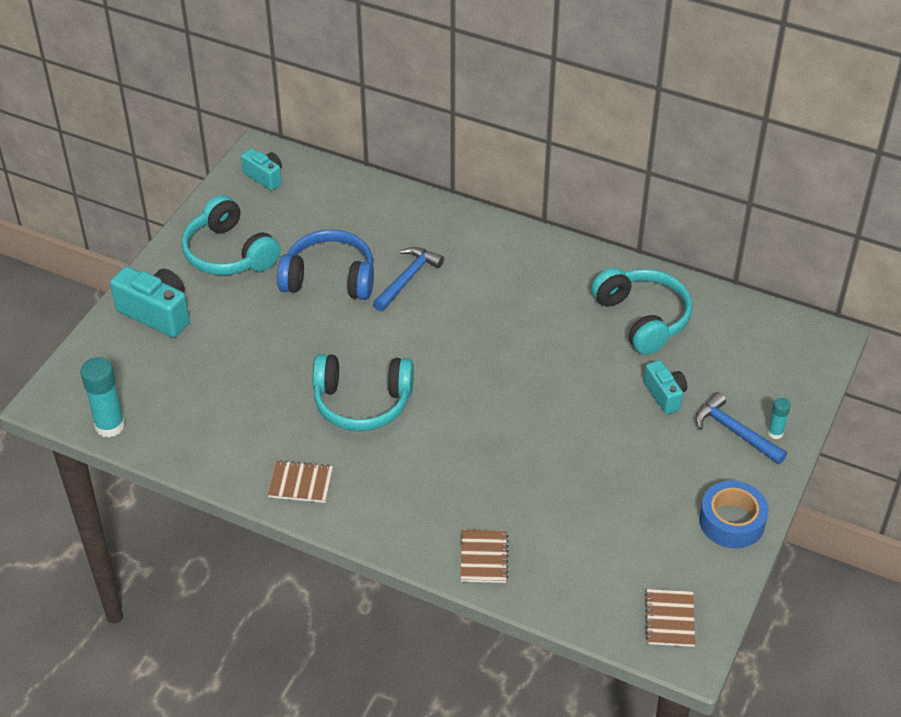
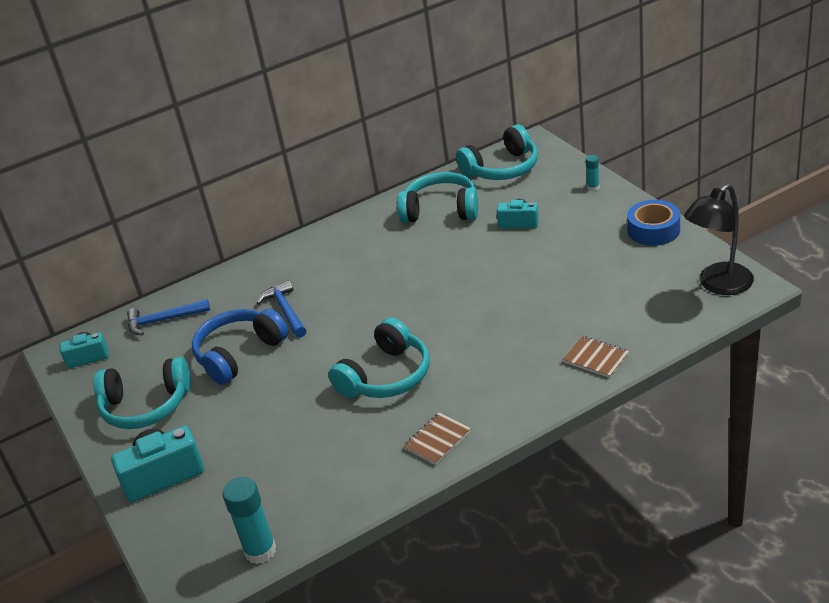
camera: 50 degrees left, 10 degrees down
brown notebook [645,589,695,647] -> black lamp [684,184,754,295]
blue hammer [695,392,787,464] -> blue hammer moved to [127,299,210,336]
none -> turquoise headphones [456,124,538,180]

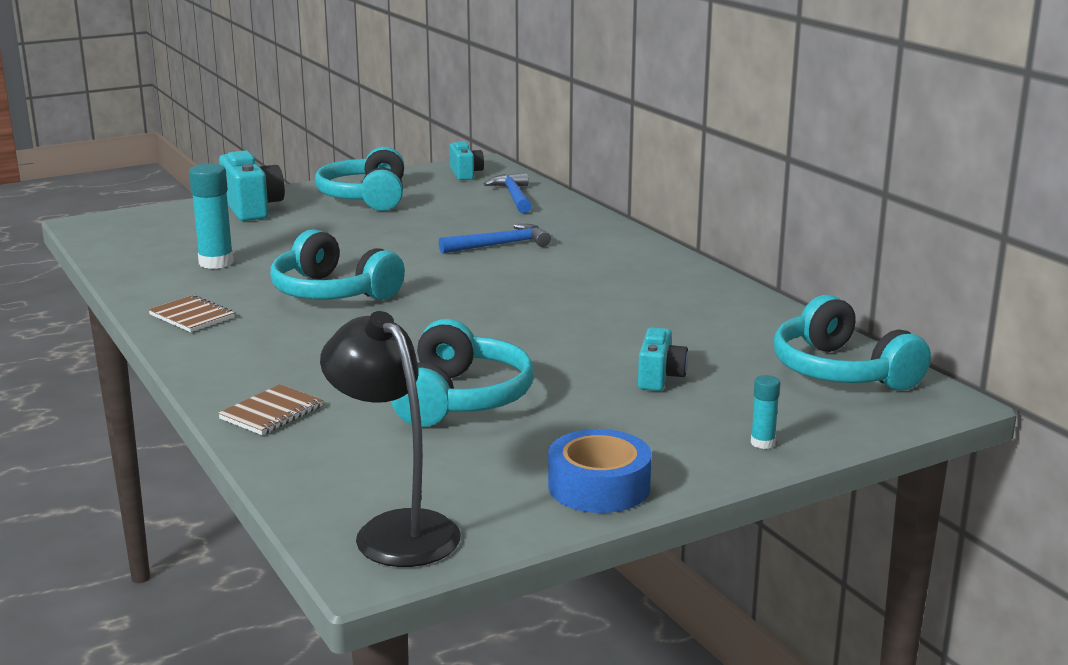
camera: 85 degrees right, 15 degrees down
blue headphones [192,309,289,385] -> none
turquoise glue stick [223,477,276,564] -> turquoise glue stick moved to [189,164,234,269]
turquoise headphones [397,172,478,223] -> turquoise headphones moved to [391,319,534,427]

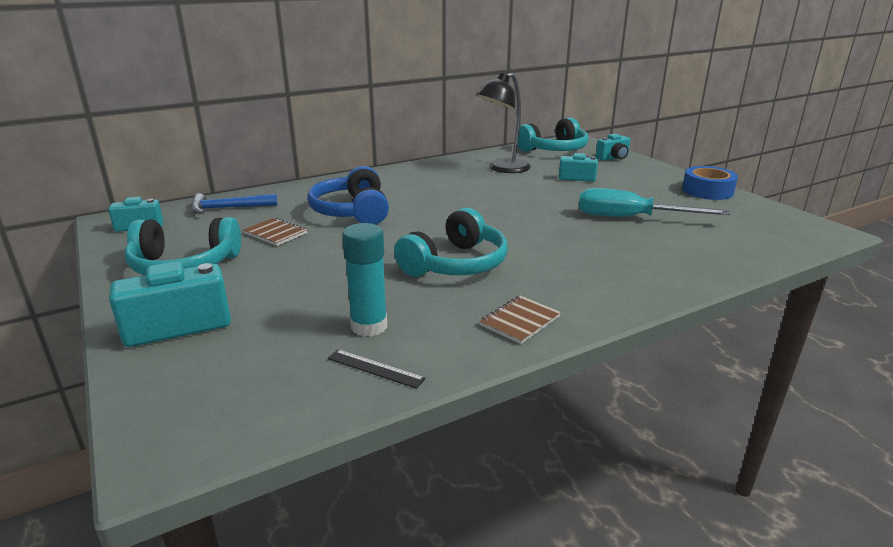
camera: 90 degrees left, 5 degrees up
brown notebook [218,384,323,435] -> brown notebook moved to [243,217,307,246]
black lamp [320,311,461,567] -> black lamp moved to [476,73,531,173]
turquoise headphones [391,319,534,427] -> turquoise screwdriver [579,188,730,217]
blue hammer [439,224,551,254] -> blue headphones [307,166,389,224]
turquoise glue stick [751,375,780,449] -> none
none -> black ruler [328,349,426,389]
none -> turquoise camera [596,134,630,161]

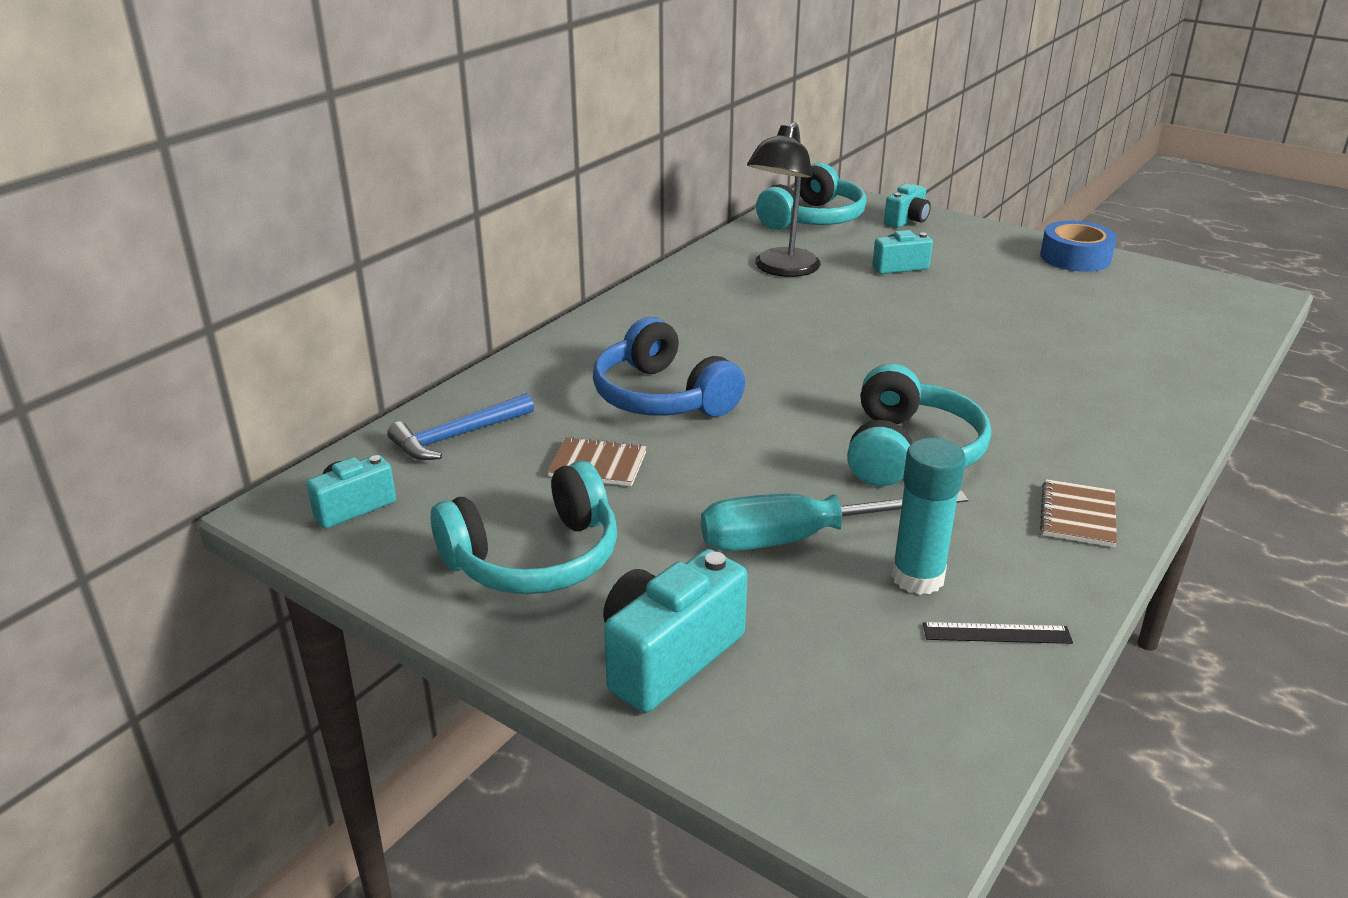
camera: 25 degrees left, 5 degrees up
turquoise screwdriver [579,188,730,217] -> turquoise screwdriver moved to [701,491,968,551]

